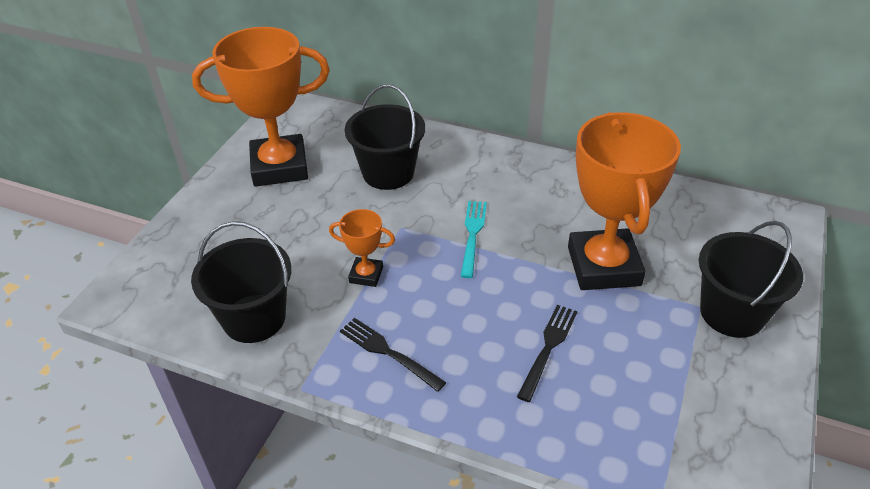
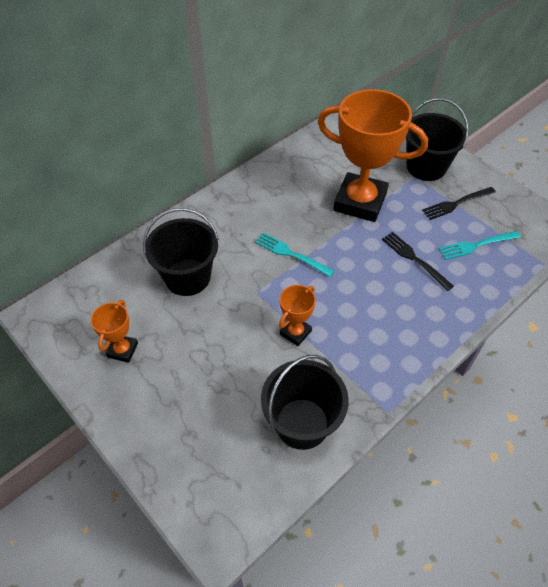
camera: 65 degrees left, 10 degrees up
orange trophy [192,27,330,187] -> orange trophy [91,300,138,363], size x0.46
black fork [340,318,446,392] -> black fork moved to [422,187,496,220]
none -> turquoise fork [439,231,521,260]

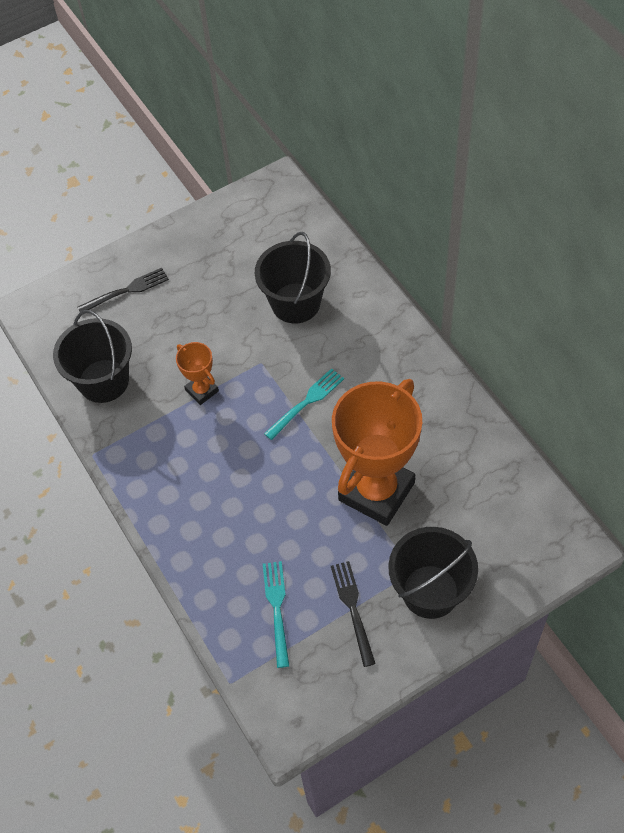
camera: 105 degrees right, 5 degrees up
orange trophy [91,300,138,363] -> none
black fork [382,232,454,291] -> black fork moved to [77,268,169,312]

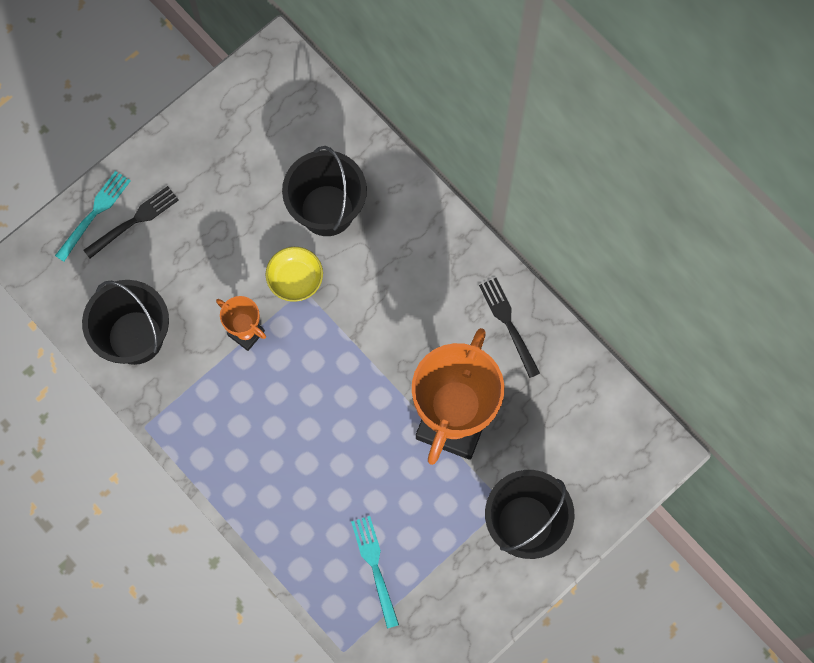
camera: 15 degrees left, 15 degrees up
turquoise fork [264,368,344,440] -> turquoise fork moved to [55,171,131,262]
black fork [331,561,376,667] -> black fork moved to [479,278,540,378]
none -> yellow bowl [266,247,323,302]

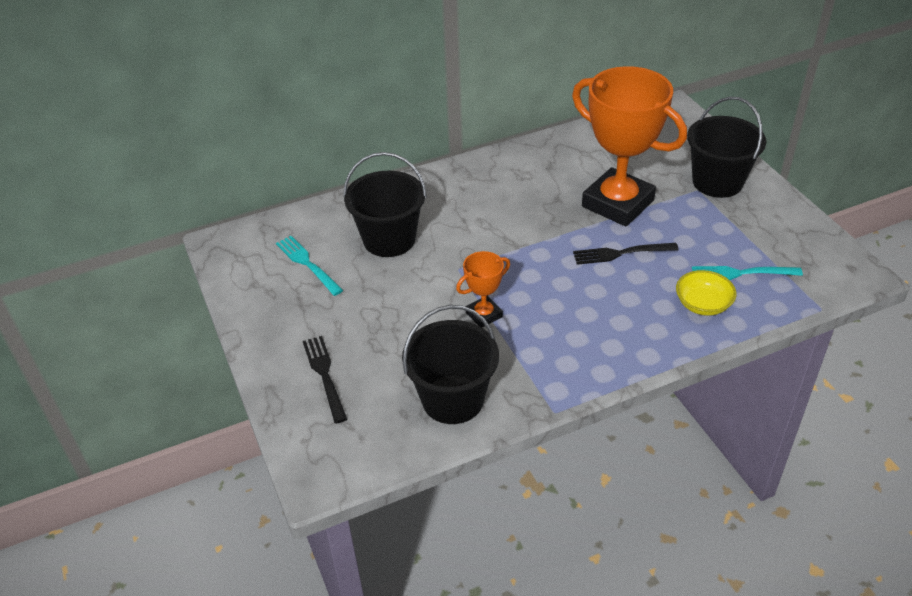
camera: 70 degrees left, 30 degrees down
turquoise fork [55,171,131,262] -> turquoise fork moved to [276,236,343,296]
yellow bowl [266,247,323,302] -> yellow bowl moved to [676,270,737,316]
black fork [479,278,540,378] -> black fork moved to [573,243,679,265]

